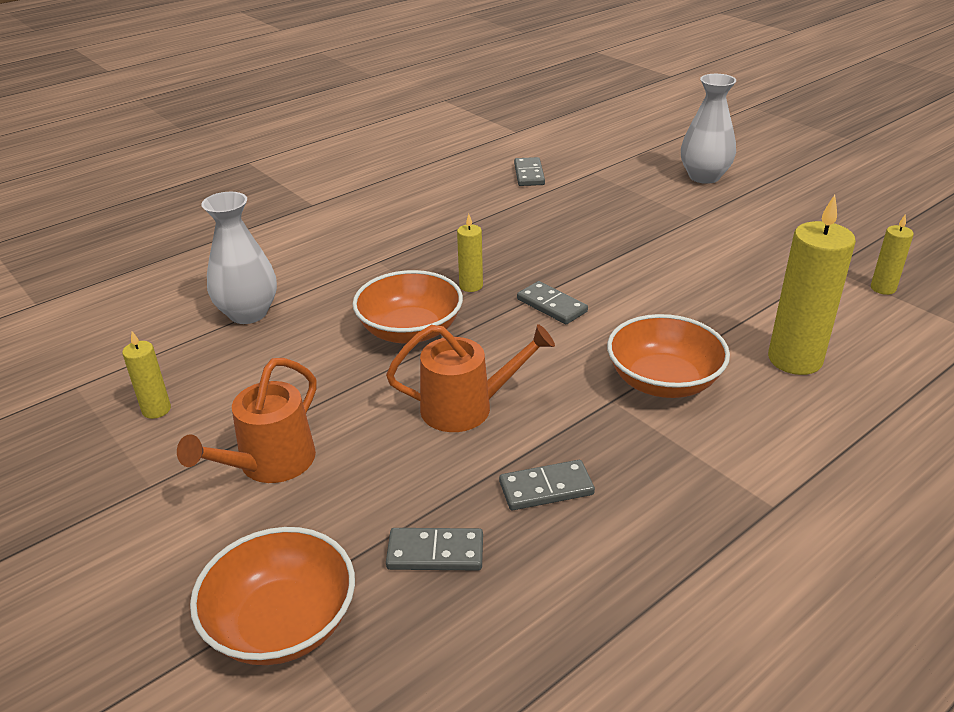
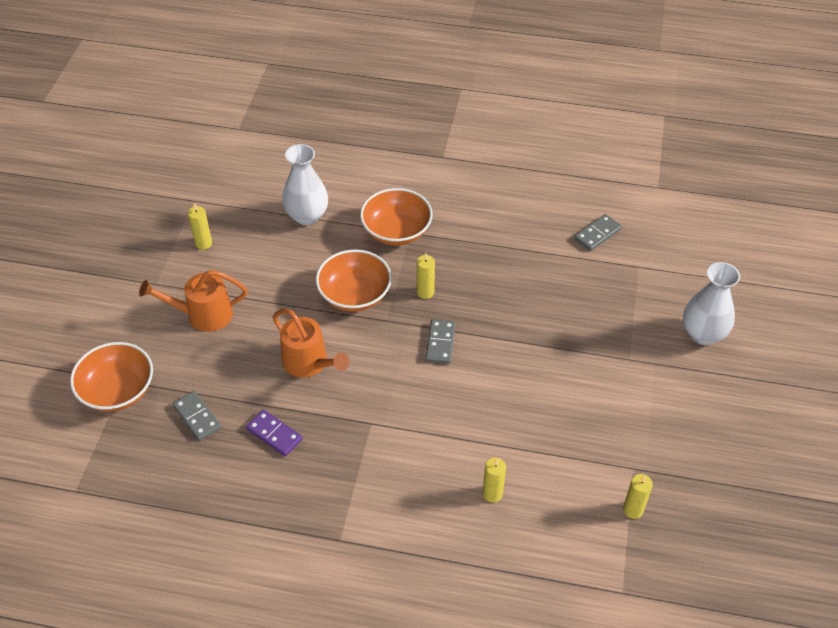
camera: 50 degrees right, 15 degrees up
grey domino [499,460,595,510] -> purple domino [246,409,303,456]
orange bowl [607,314,730,398] -> orange bowl moved to [360,188,432,245]
yellow candle [768,195,856,375] -> yellow candle [483,458,506,503], size x0.51

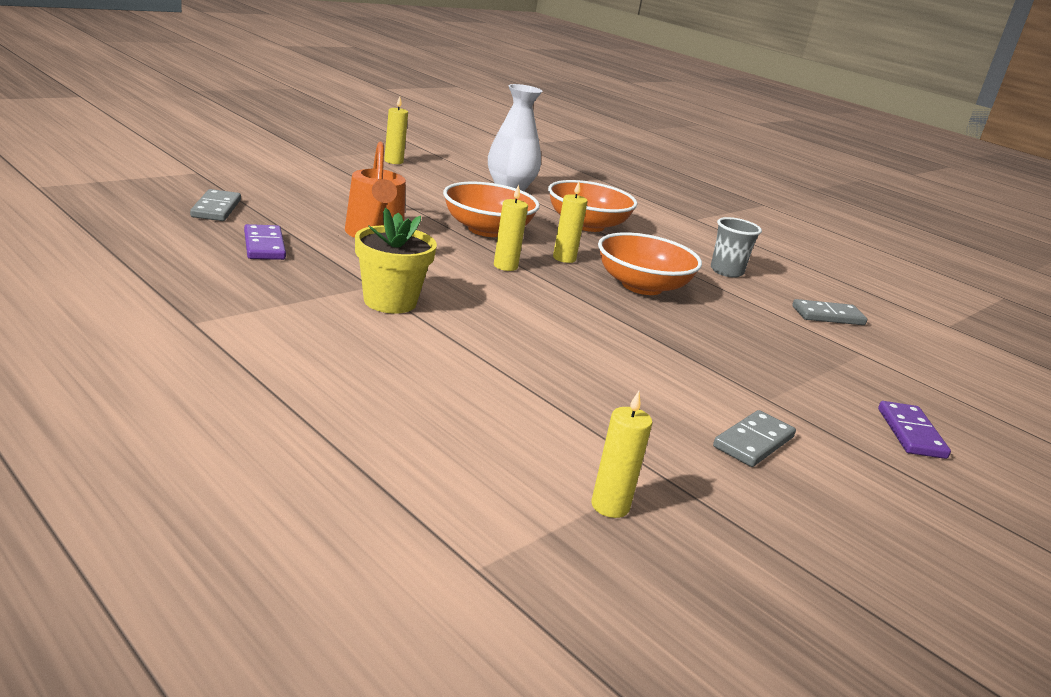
camera: 30 degrees right, 25 degrees down
orange bowl [70,342,153,412] -> orange bowl moved to [598,232,702,295]
orange watering can [139,270,248,332] -> none
grey domino [426,319,456,364] -> grey domino moved to [713,410,796,467]
yellow candle [483,458,506,503] -> yellow candle moved to [494,185,528,271]
white vase [683,262,740,345] -> purple domino [878,401,951,459]
none -> yellow flower pot [355,208,437,314]
none -> grey cup [711,217,762,278]

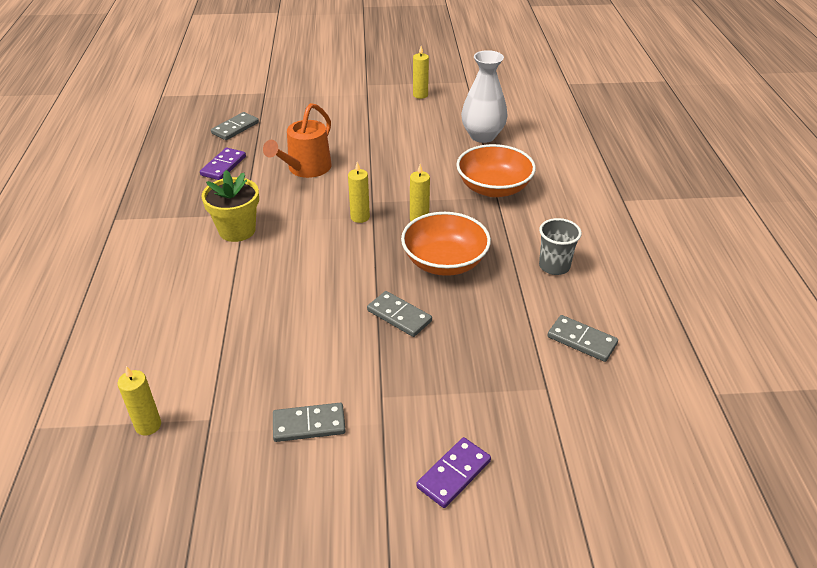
camera: 45 degrees right, 15 degrees up
orange bowl [443,182,540,237] -> none
none -> grey domino [367,291,432,337]

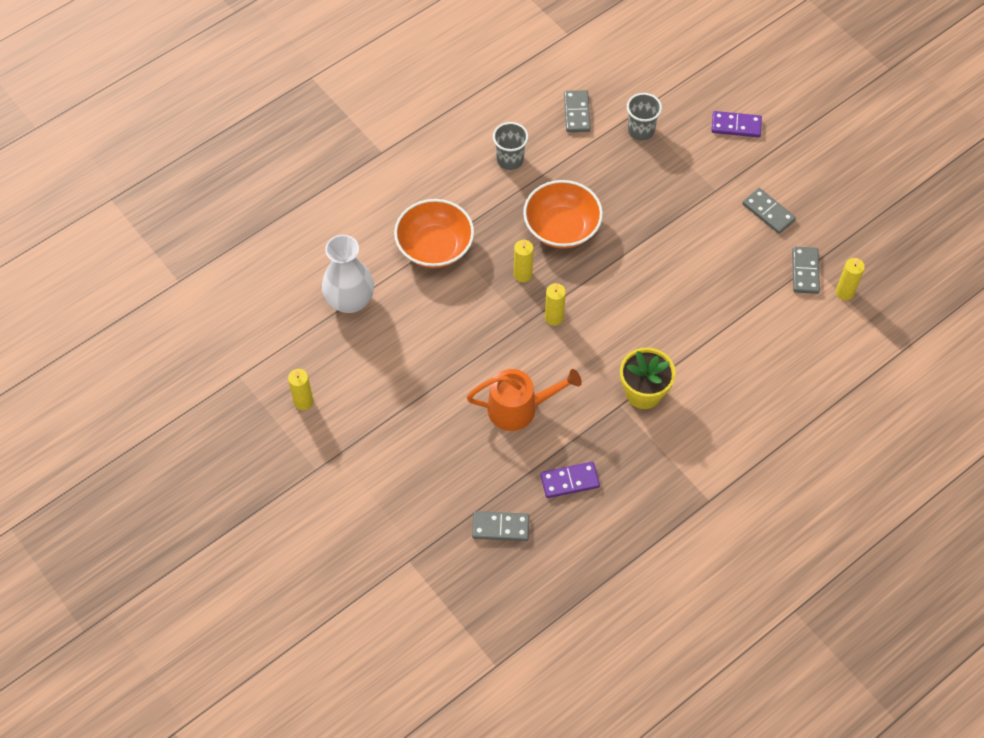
camera: 125 degrees left, 20 degrees up
grey domino [367,291,432,337] -> grey domino moved to [792,247,820,294]
none -> grey cup [627,93,662,141]

